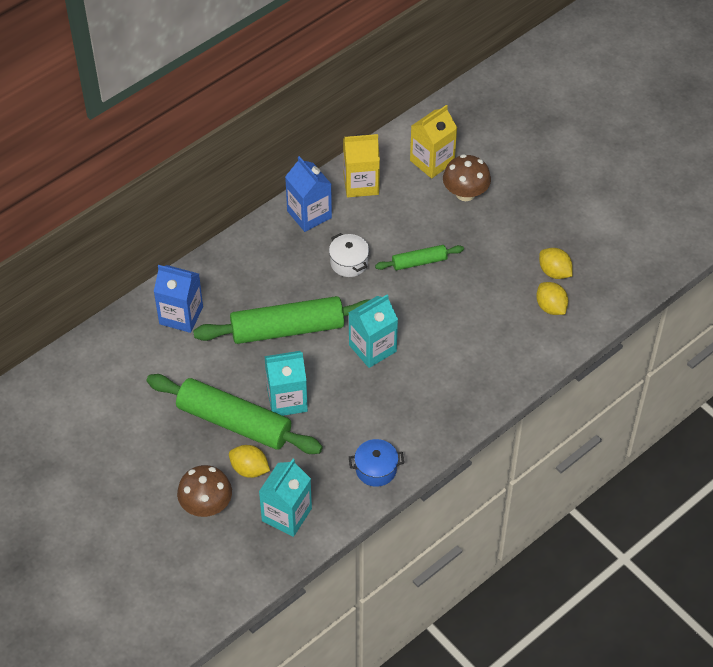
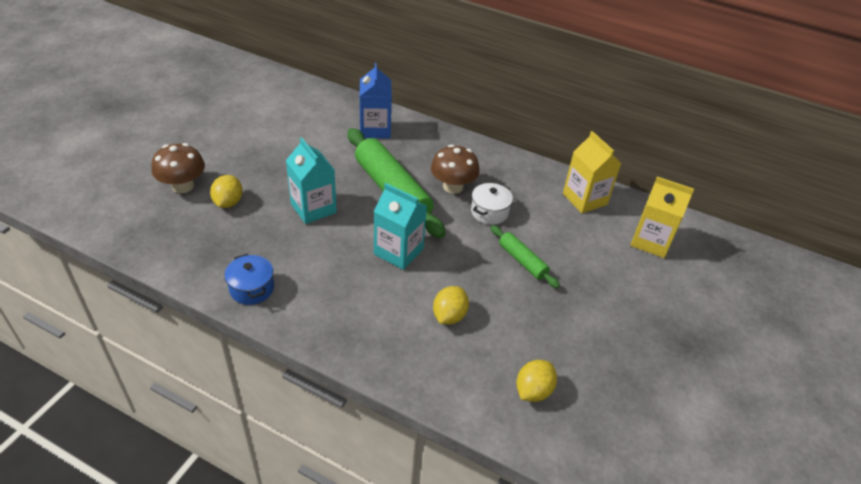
camera: 65 degrees right, 10 degrees down
green rolling pin [146,374,323,454] -> none
turquoise carton [259,459,312,537] -> none
blue carton [285,156,332,232] -> none
brown mushroom [443,154,491,201] -> brown mushroom moved to [431,144,480,194]
yellow lemon [539,248,573,279] -> yellow lemon moved to [433,286,469,325]

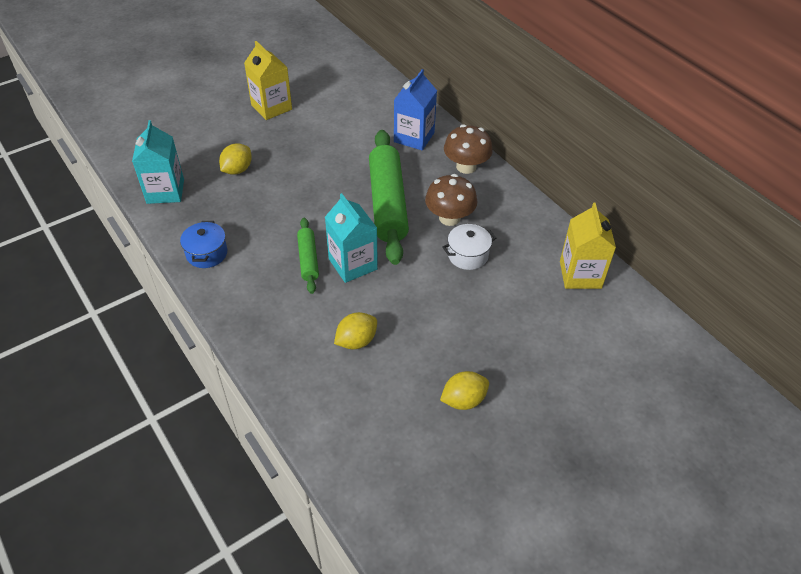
camera: 30 degrees right, 5 degrees up
brown mushroom [152,143,205,193] -> brown mushroom moved to [444,124,493,174]
turquoise carton [286,137,337,224] -> turquoise carton moved to [132,120,184,204]
green rolling pin [491,225,560,288] -> green rolling pin moved to [297,218,319,294]
yellow lemon [516,360,557,402] -> yellow lemon moved to [440,371,489,410]
yellow carton [630,177,694,258] -> yellow carton moved to [244,41,292,120]

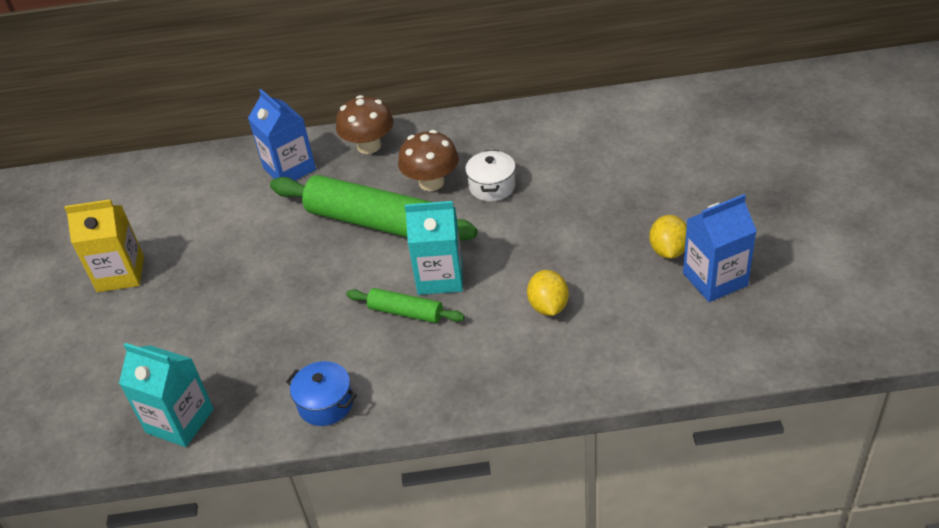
camera: 55 degrees left, 5 degrees down
yellow lemon [219,143,252,175] -> none
yellow carton [560,203,616,289] -> none
none -> blue carton [683,194,757,302]

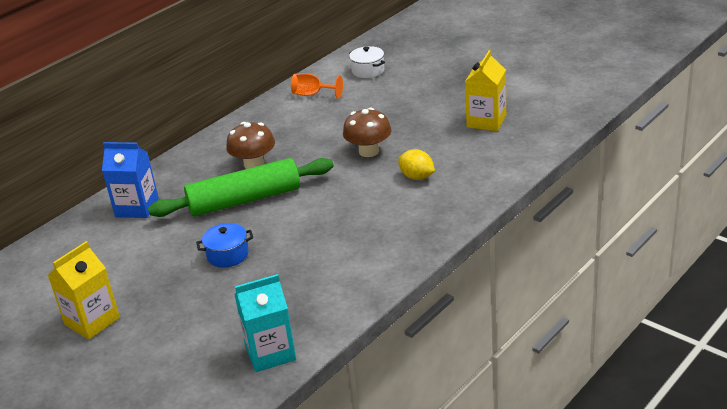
camera: 45 degrees left, 10 degrees down
blue pot [286,361,357,426] -> blue pot moved to [196,223,253,268]
brown mushroom [336,95,394,154] -> brown mushroom moved to [343,108,392,157]
green rolling pin [346,288,465,323] -> none
turquoise carton [405,201,463,295] -> none
white pot [465,150,516,201] -> white pot moved to [349,46,385,78]
yellow lemon [649,215,687,259] -> none
blue carton [683,194,757,302] -> yellow carton [465,50,506,131]
none -> orange goblet [291,73,343,98]

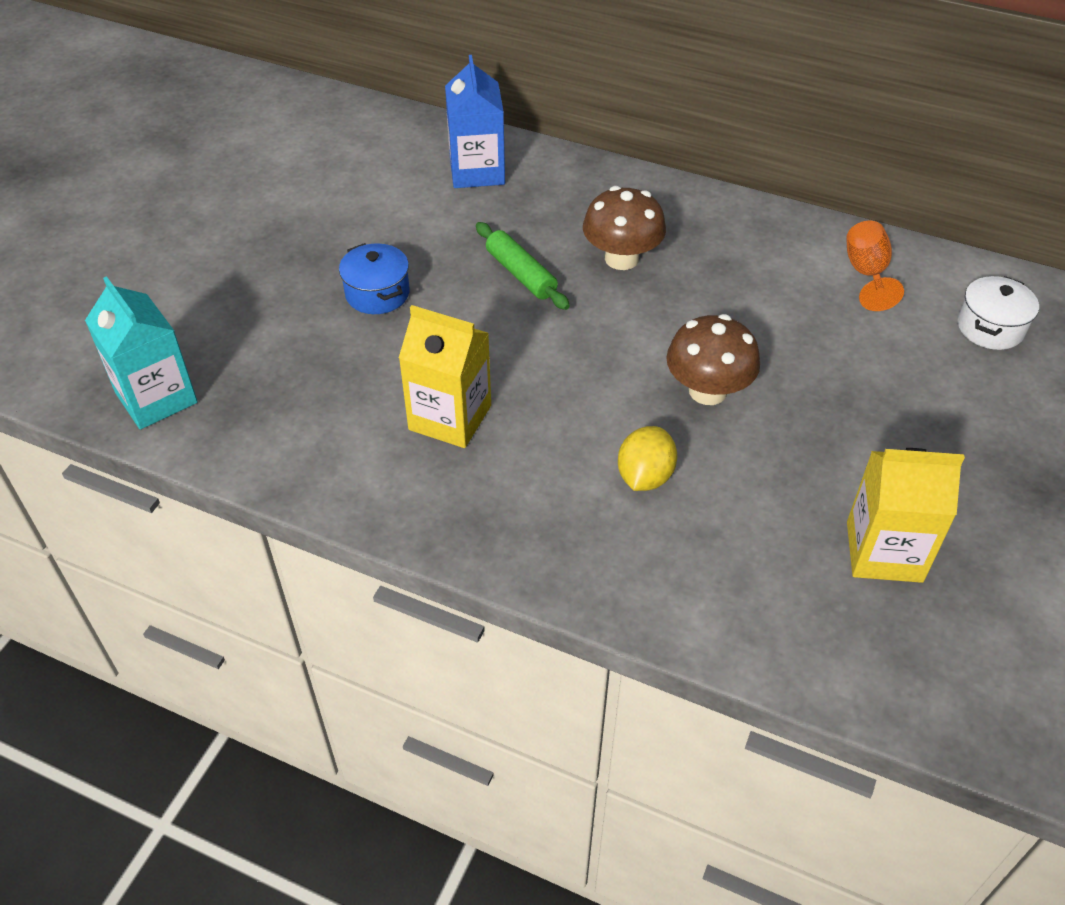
camera: 70 degrees right, 15 degrees up
yellow carton [47,241,120,340] -> yellow carton moved to [399,305,491,448]
green rolling pin [148,158,334,217] -> green rolling pin [476,222,570,310], size x0.50

